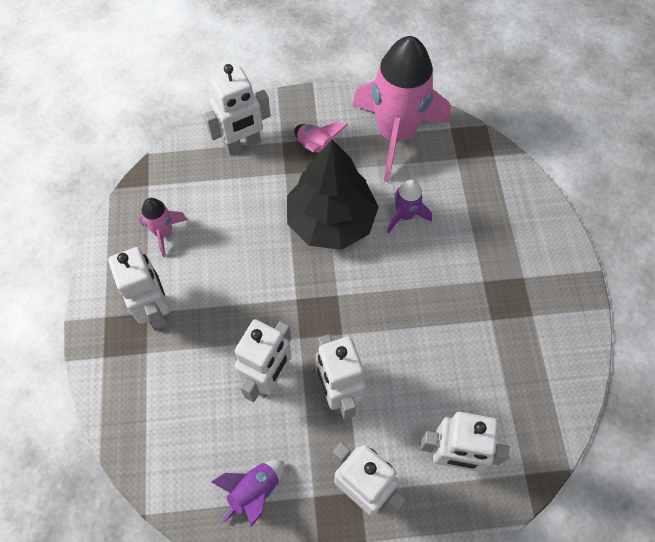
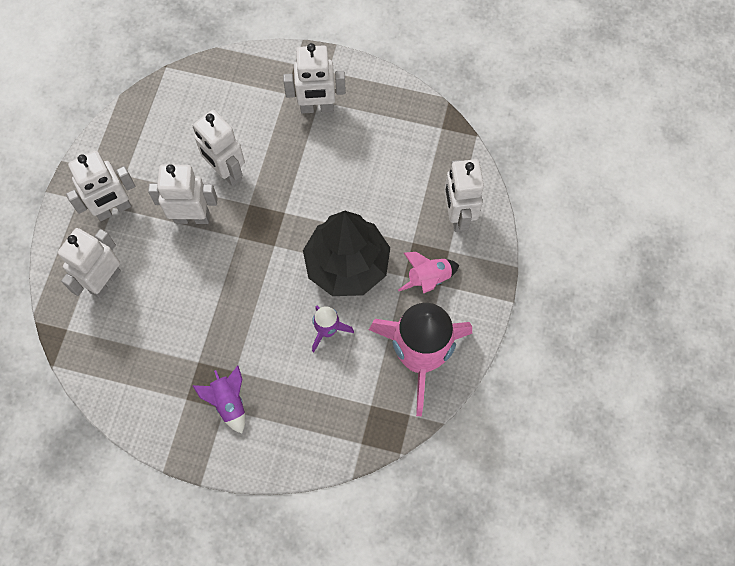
camera: 110 degrees right, 5 degrees up
pink rocket [138,198,188,257] -> none
purple rocket [211,460,284,527] -> purple rocket moved to [193,366,245,434]

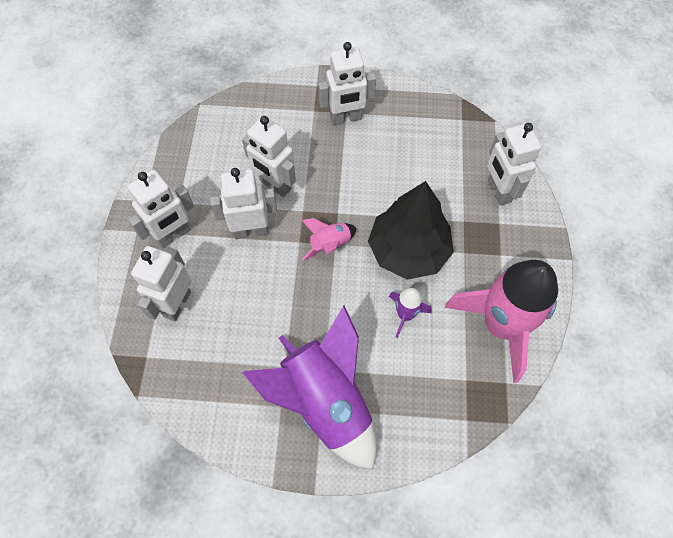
camera: 10 degrees left, 5 degrees down
purple rocket [193,366,245,434] -> purple rocket [242,306,377,469], size x2.23
pink rocket [398,252,459,294] -> pink rocket moved to [301,218,356,261]

